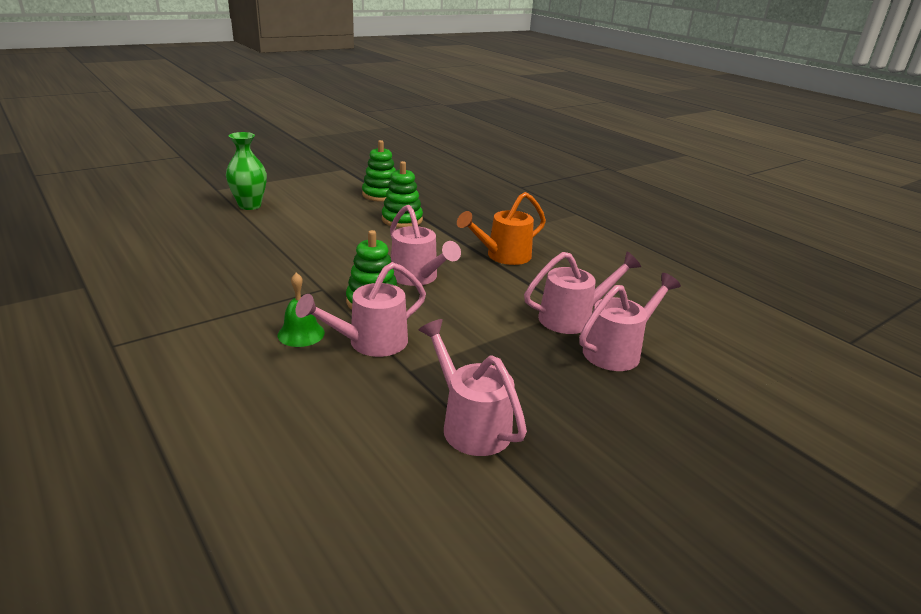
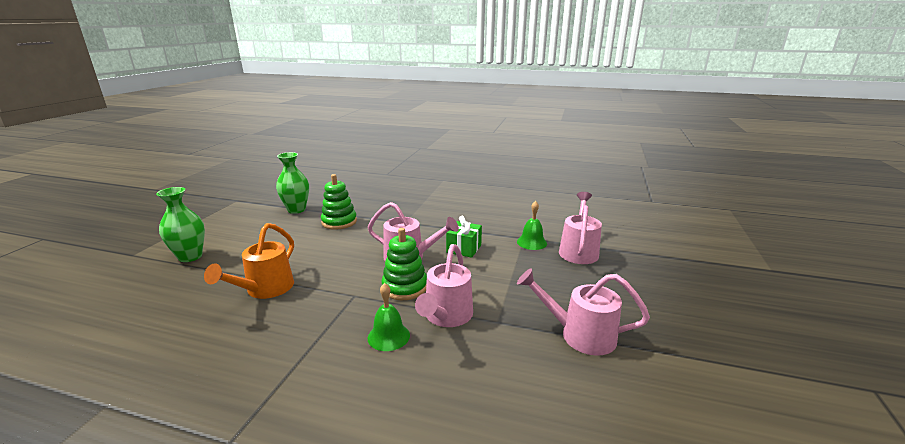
camera: 35 degrees left, 5 degrees down
green stacking toy [362,140,396,202] -> green vase [276,152,309,214]
orange watering can [457,192,546,265] -> orange watering can moved to [204,223,294,299]
pink watering can [524,252,641,334] -> green bell [517,201,547,250]
none -> green gift [446,216,482,258]

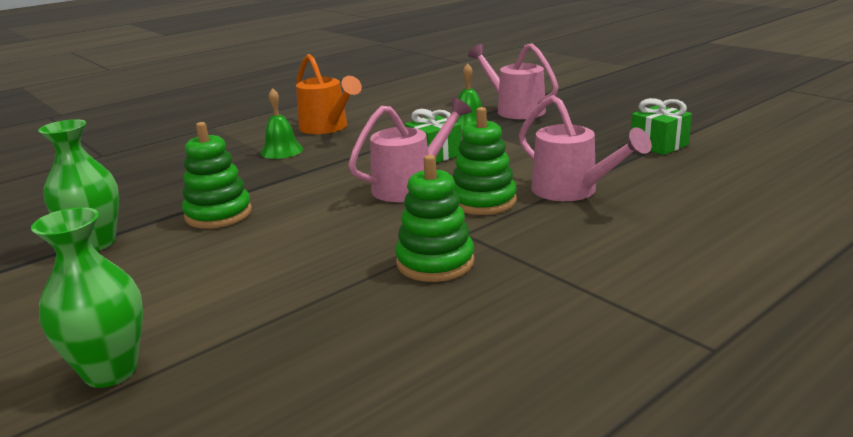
camera: 55 degrees left, 0 degrees up
orange watering can [204,223,294,299] -> orange watering can moved to [296,54,362,134]
green bell [368,283,410,351] -> green bell moved to [260,88,303,159]
pink watering can [517,269,650,355] -> green gift [631,98,692,155]
none -> green stacking toy [395,155,475,282]

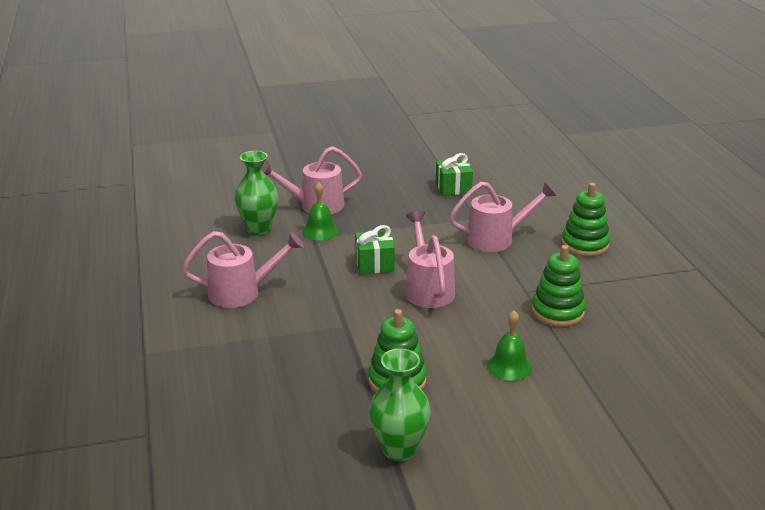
camera: 65 degrees left, 5 degrees up
green vase [31,207,143,388] -> green vase moved to [235,151,279,235]
green bell [260,88,303,159] -> green bell moved to [487,310,532,381]
orange watering can [296,54,362,134] -> pink watering can [182,231,304,308]
green stacking toy [453,107,517,215] -> green stacking toy moved to [561,183,610,256]

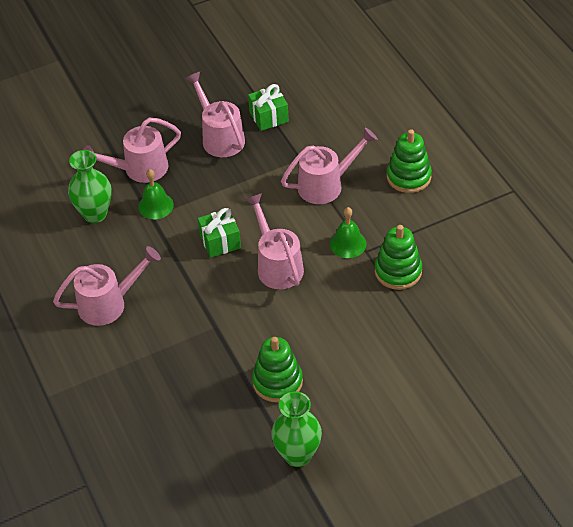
camera: 10 degrees left, 20 degrees up
green bell [487,310,532,381] -> green bell moved to [330,207,367,258]
none -> pink watering can [185,72,245,157]

